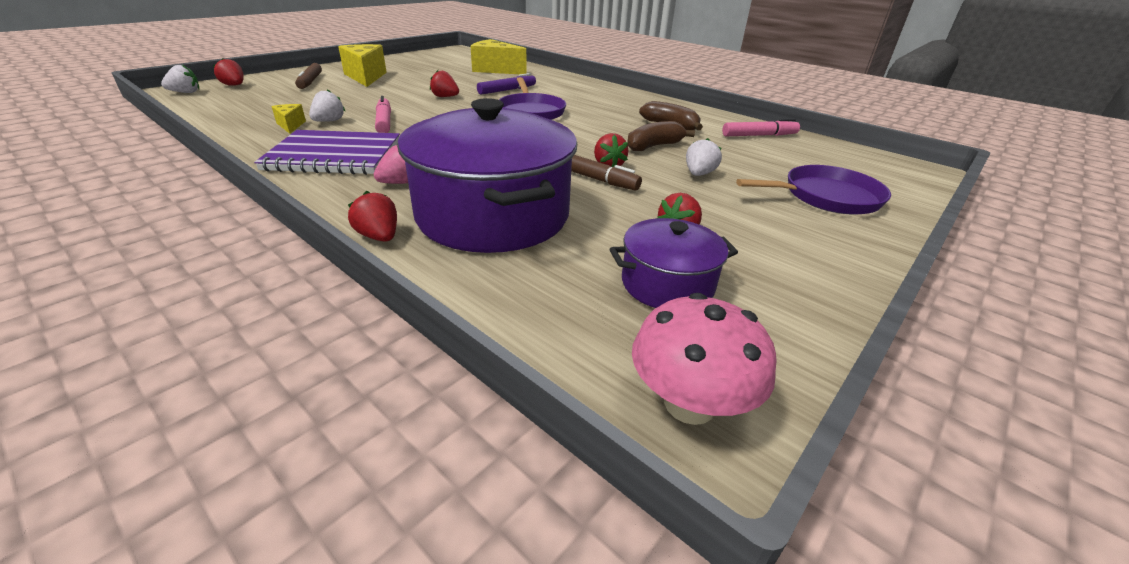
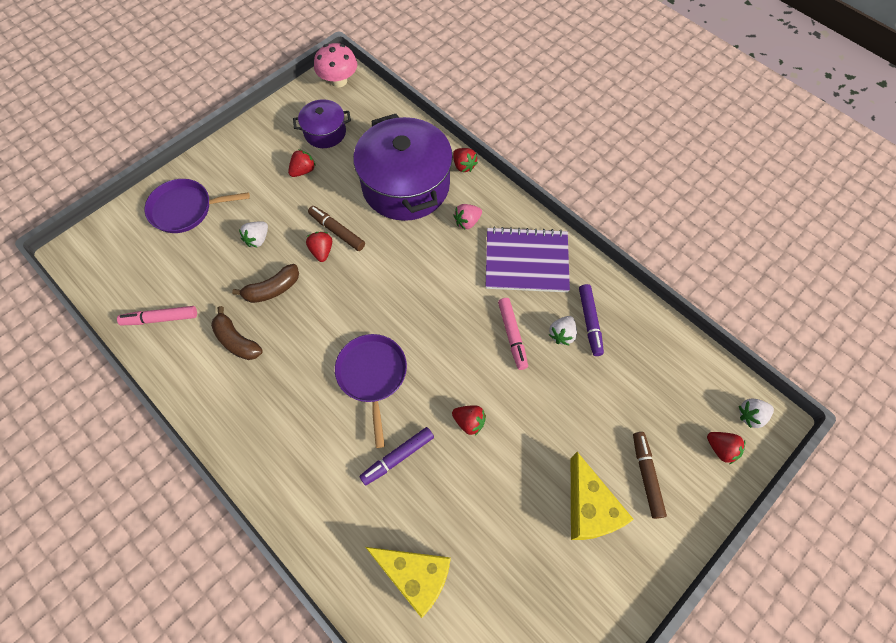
camera: 175 degrees left, 30 degrees up
yellow cheese [271,104,306,134] -> purple marker [579,284,604,356]

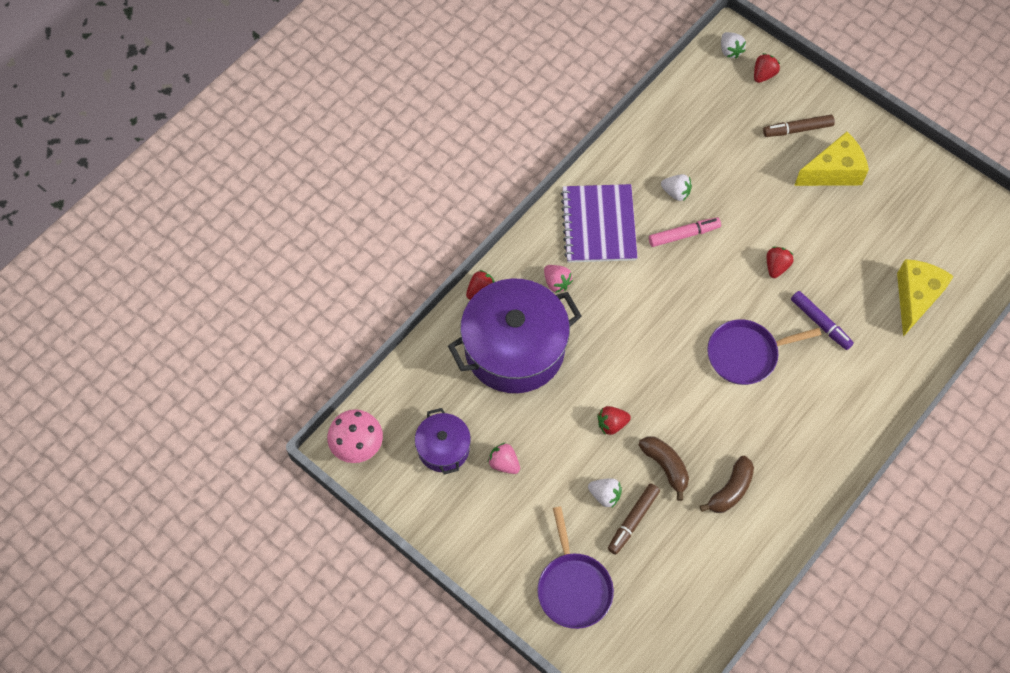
camera: 95 degrees left, 0 degrees up
pink marker [117,306,197,325] -> none
red strawberry [288,149,316,177] -> pink strawberry [488,442,520,474]
brown marker [308,206,365,251] -> brown marker moved to [608,484,660,555]
purple marker [579,284,604,356] -> none

